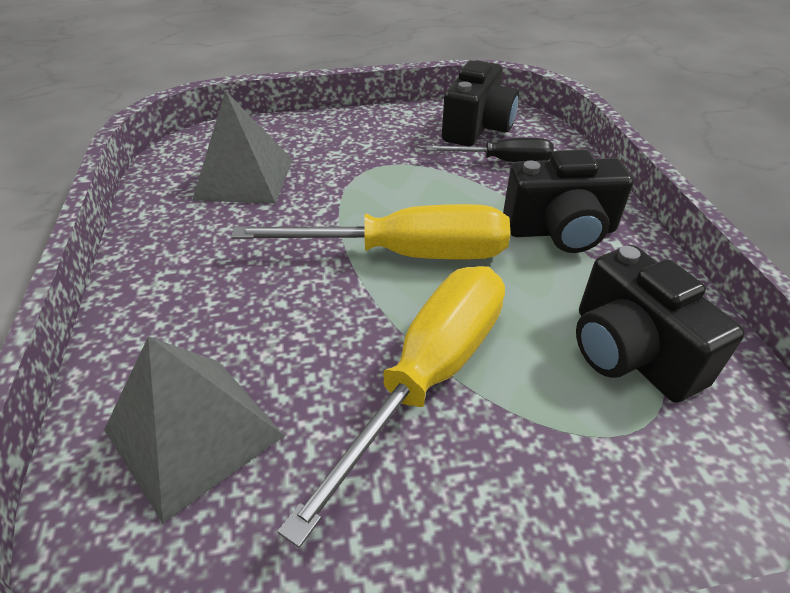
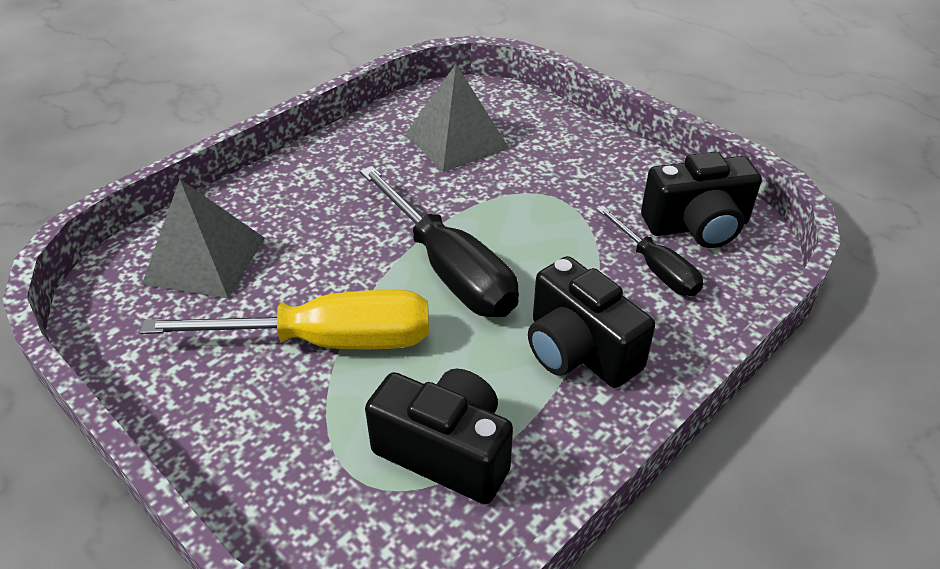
camera: 55 degrees right, 0 degrees up
yellow screwdriver [231,204,510,259] -> black screwdriver [360,166,519,317]
black camera [576,245,745,403] -> black camera turned 90 degrees clockwise [365,368,513,504]

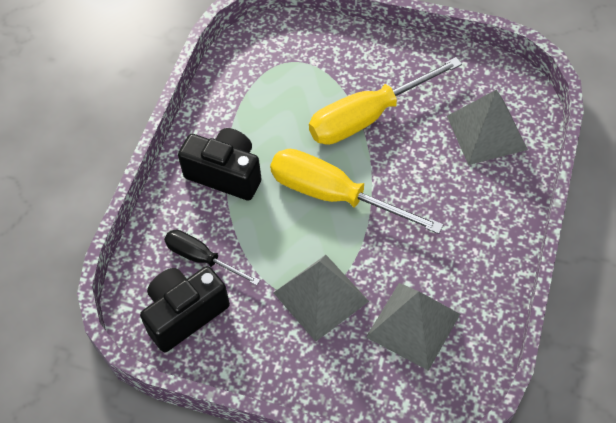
camera: 155 degrees right, 15 degrees up
black screwdriver [360,166,519,317] -> yellow screwdriver [270,149,444,234]
black camera [365,368,513,504] -> none
none -> grey pyramid [273,255,369,342]

